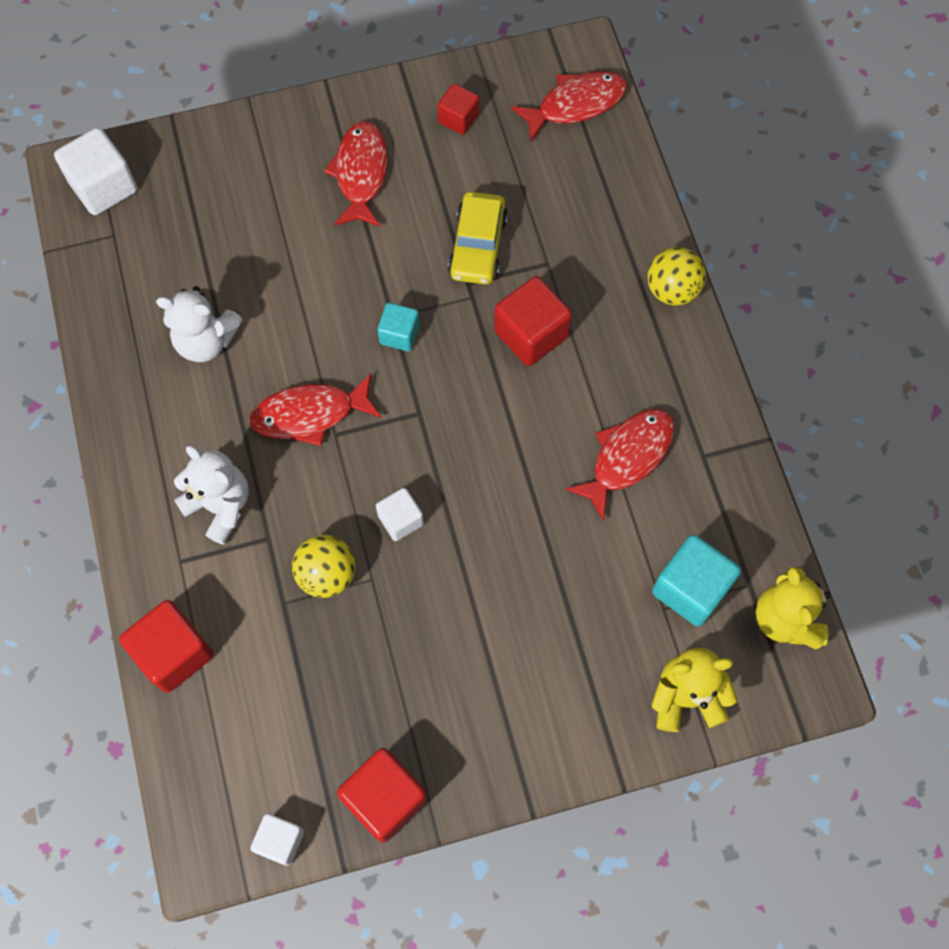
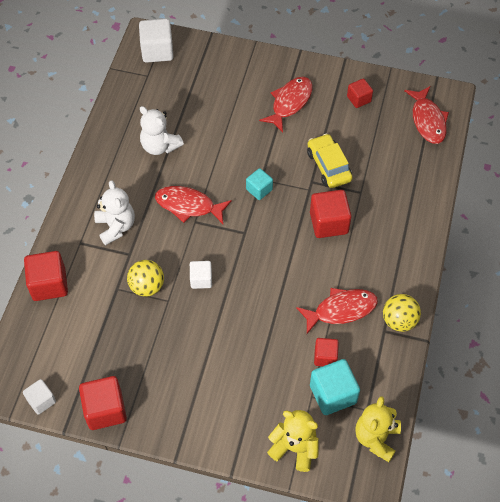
camera: 30 degrees right, 10 degrees down
yellow car [448,191,508,285] -> yellow car turned 120 degrees clockwise [307,134,353,188]
red fish [511,71,627,142] -> red fish turned 75 degrees clockwise [404,86,449,144]
yellow ball [647,247,706,306] -> yellow ball moved to [383,294,421,332]
none -> red cube [314,338,339,366]

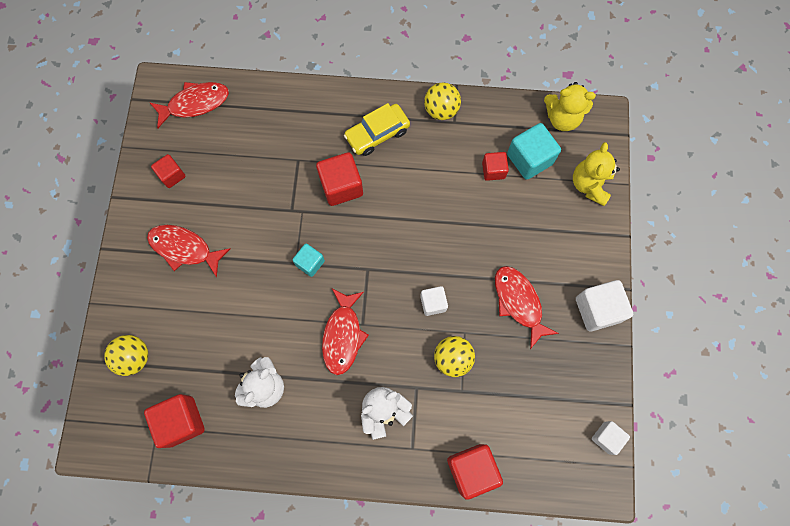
camera: 100 degrees left, 15 degrees up
red cube [79,376,127,430] -> red cube moved to [144,394,205,448]
white cube [139,19,174,63] -> white cube moved to [576,280,633,331]
red fish [296,288,378,334] -> red fish moved to [495,266,559,349]
yellow car [307,134,353,188] -> yellow car moved to [344,103,410,156]
none -> yellow ball [104,335,148,376]

